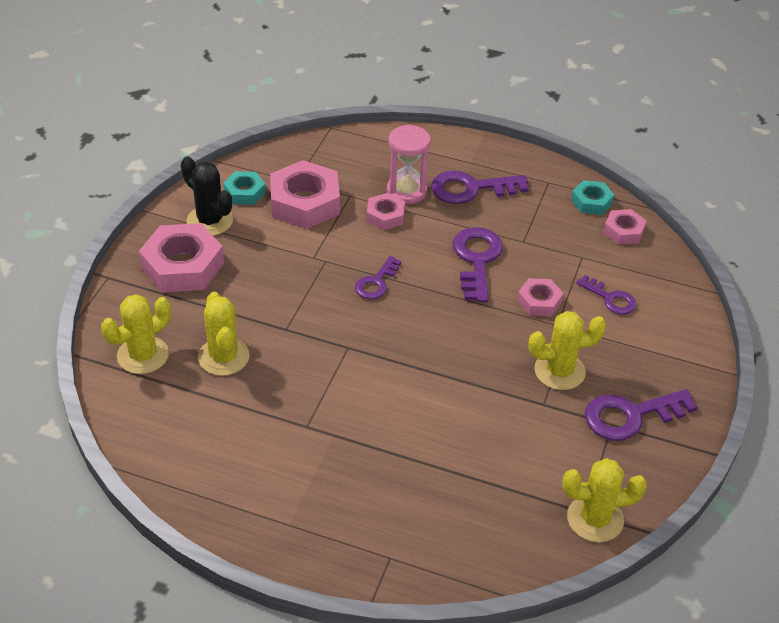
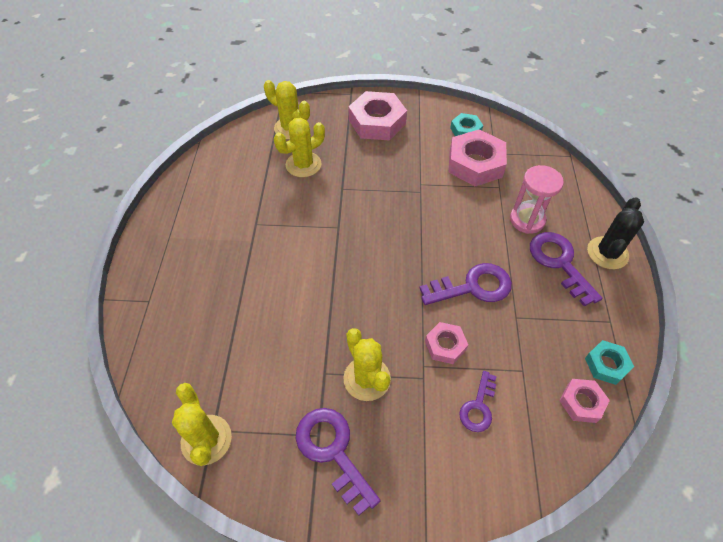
camera: 75 degrees right, 10 degrees up
black cactus [181,156,233,236] -> black cactus moved to [587,197,644,269]
purple key [355,256,401,299] -> none
pink nut [366,193,405,230] -> none

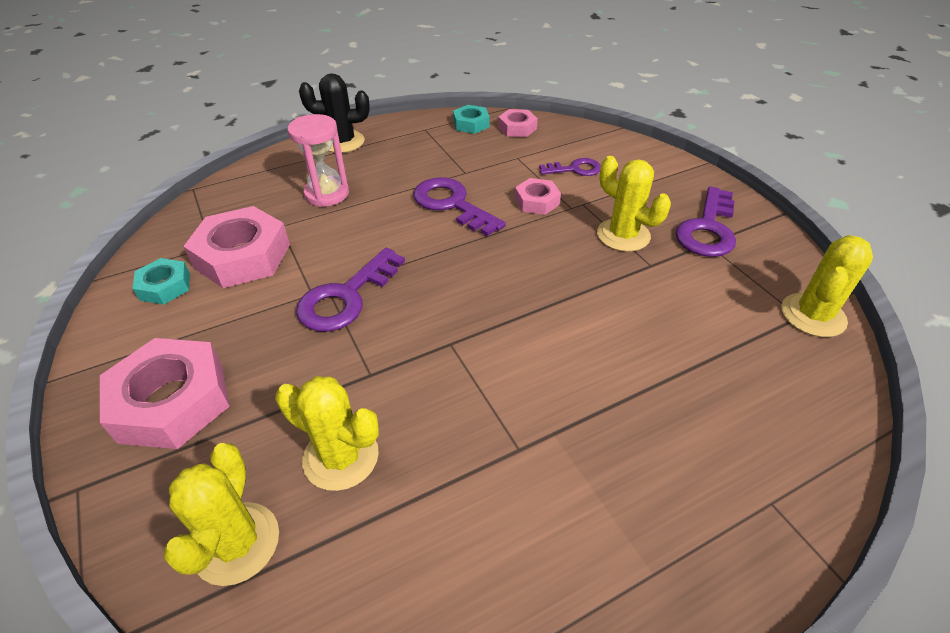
camera: 120 degrees left, 10 degrees down
yellow cactus [343,328,391,401] -> yellow cactus turned 75 degrees counterclockwise [597,156,671,252]
purple key [530,232,602,307] -> purple key moved to [296,248,405,332]

